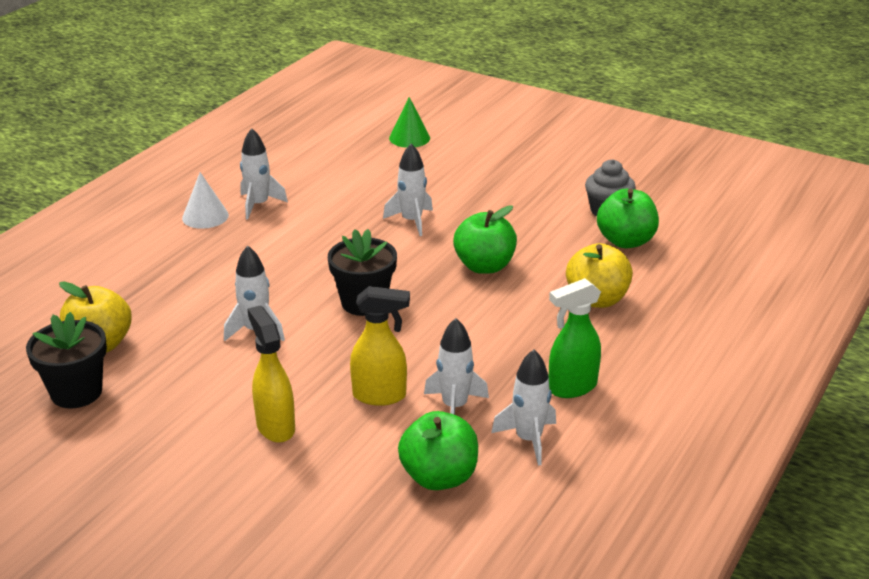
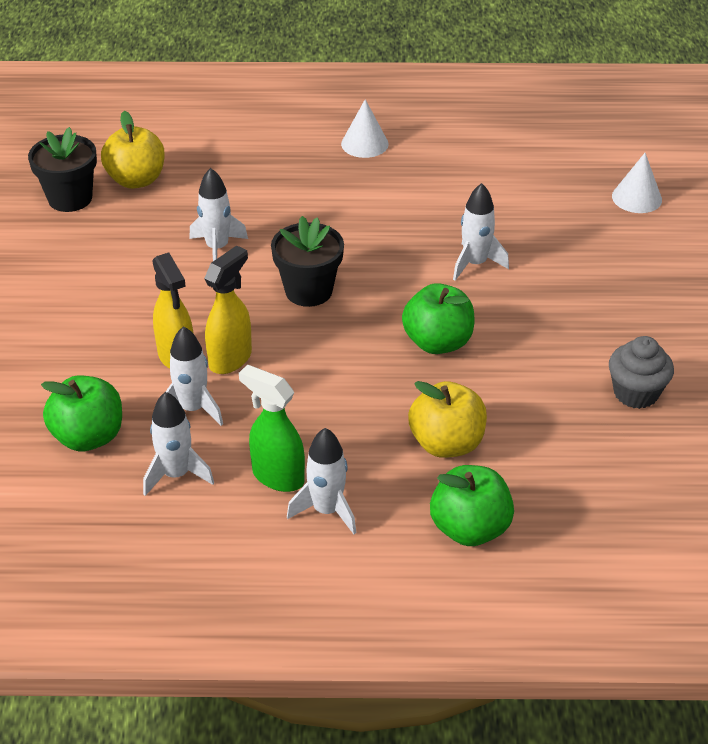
camera: 60 degrees right, 10 degrees up
white rocket [240,128,288,219] -> white rocket moved to [287,428,356,534]
yellow spray bottle [248,305,295,443] -> yellow spray bottle moved to [204,246,252,374]
green cone [389,97,430,148] -> white cone [612,153,662,213]
green apple [597,189,659,248] -> green apple moved to [430,465,514,546]

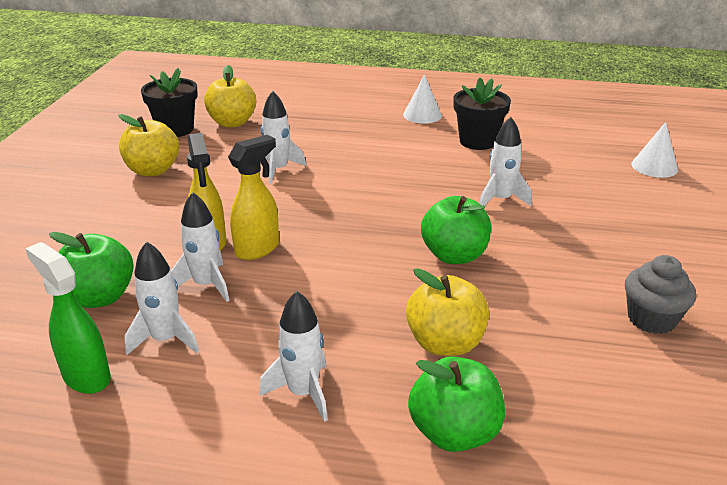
camera: 10 degrees right, 10 degrees down
green spray bottle [239,365,305,492] -> green spray bottle moved to [25,242,111,394]
black flower pot [271,216,344,307] -> black flower pot moved to [453,78,511,150]
none -> yellow apple [118,114,179,176]

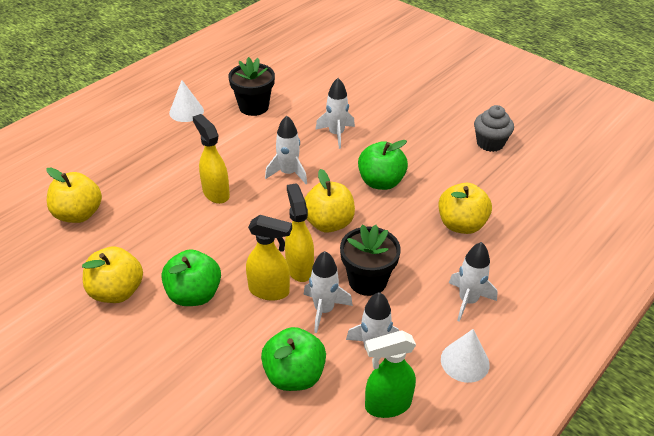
camera: 60 degrees left, 10 degrees up
black flower pot [141,68,198,137] -> black flower pot moved to [340,225,401,296]
white rocket [260,91,306,184] -> white rocket moved to [265,115,307,184]
green apple [408,356,505,452] -> green apple moved to [162,249,221,306]
white cone [631,122,678,178] -> white cone moved to [441,329,490,383]
none -> yellow spray bottle [193,114,230,204]
none -> yellow apple [304,169,355,233]

